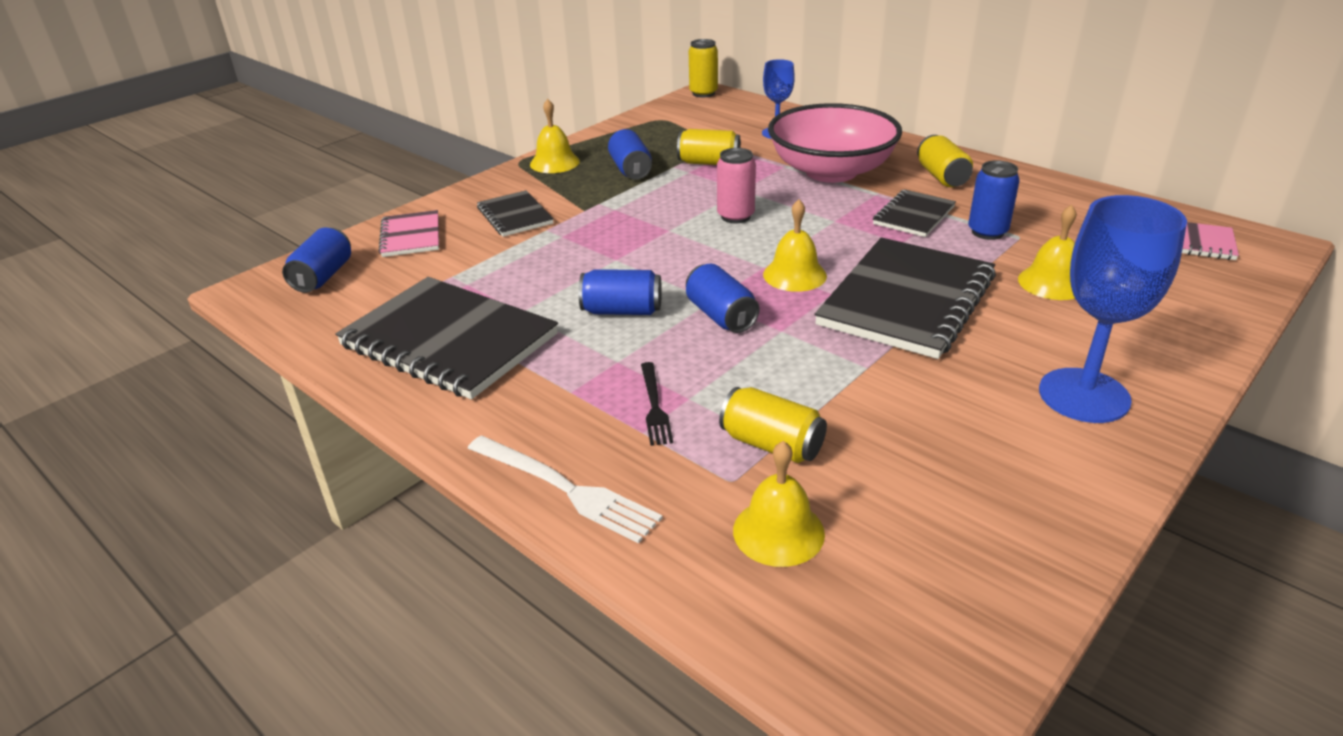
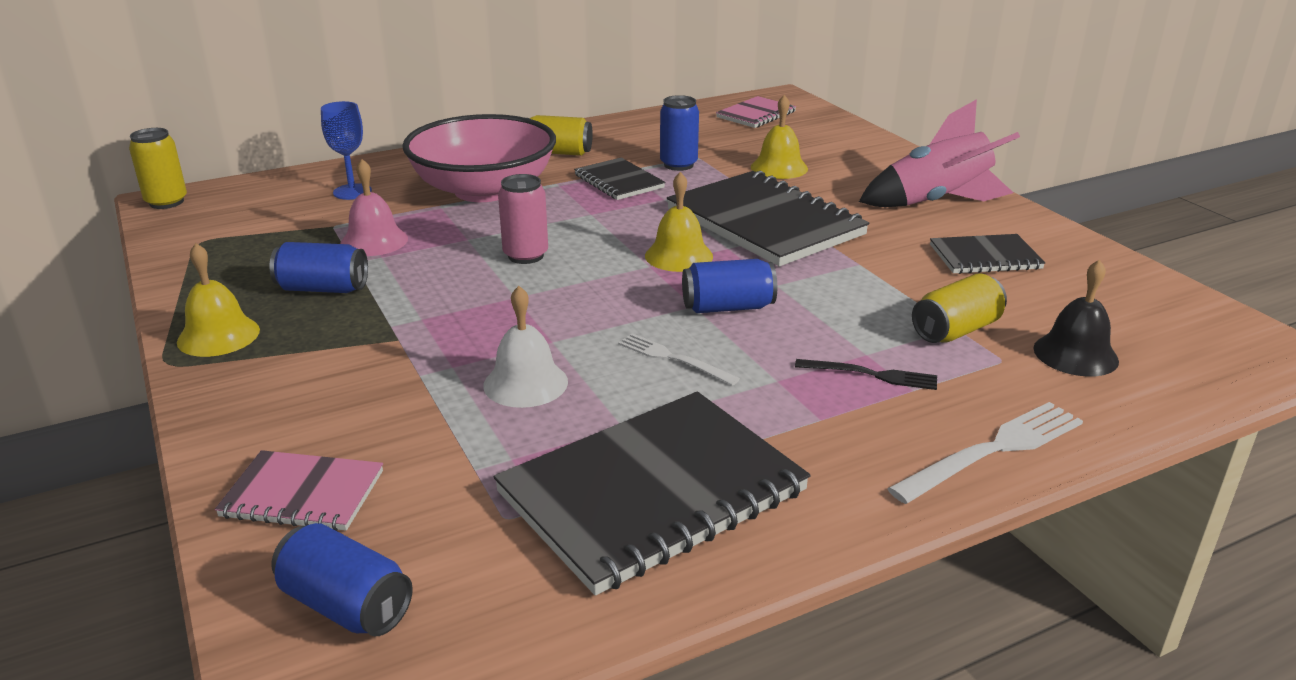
camera: 70 degrees left, 5 degrees down
black notebook [477,190,554,237] -> black notebook moved to [930,234,1046,274]
blue can [578,269,662,315] -> white fork [618,333,740,386]
yellow can [677,129,741,165] -> pink bell [340,159,408,256]
yellow bell [733,441,825,567] -> black bell [1033,259,1119,377]
blue goblet [1039,195,1187,423] -> pink rocket [859,99,1020,207]
none -> white bell [483,286,568,408]

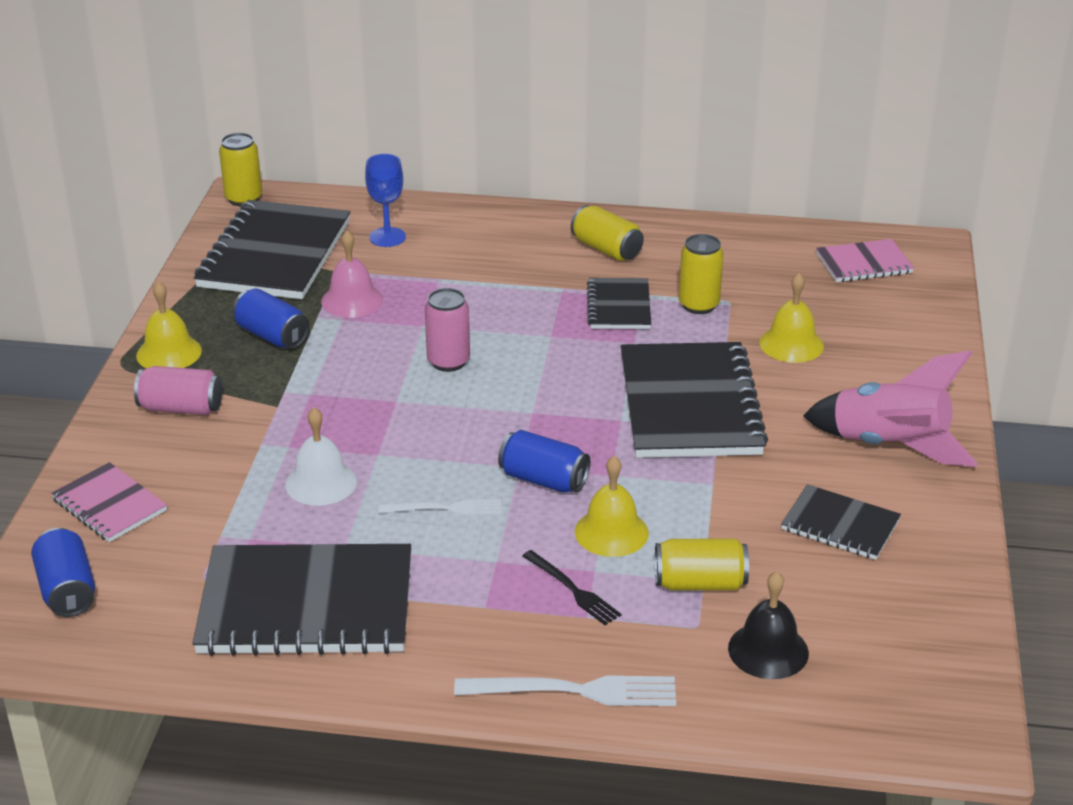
camera: 35 degrees right, 5 degrees up
pink bowl [402,114,556,202] -> none
white fork [618,333,740,386] -> white fork turned 105 degrees clockwise [379,499,501,515]
yellow bell [645,172,713,272] -> yellow bell moved to [575,456,649,557]
blue can [660,95,699,171] -> yellow can [679,234,723,314]
none -> pink can [134,366,223,415]
none -> black notebook [194,200,350,299]

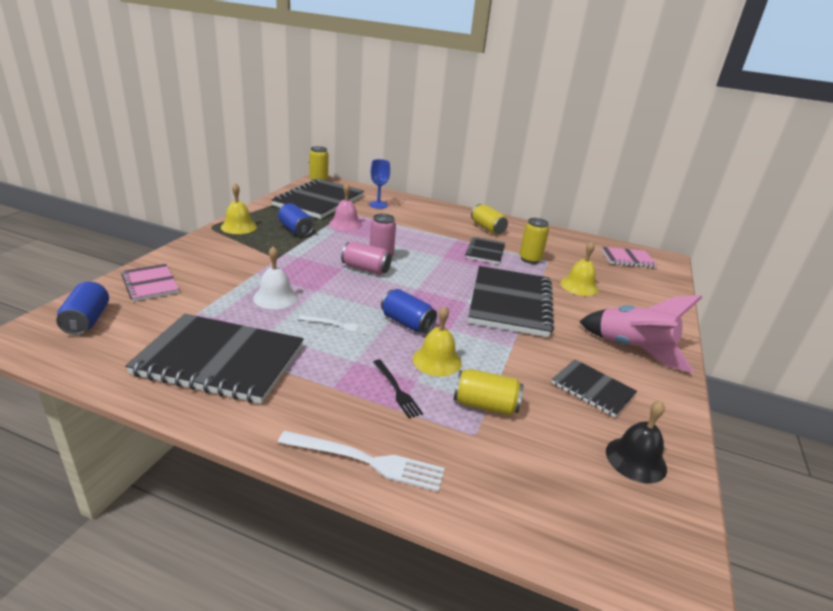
camera: 10 degrees right, 5 degrees down
pink can [134,366,223,415] -> pink can moved to [341,242,392,275]
black bell [728,571,809,679] -> black bell moved to [606,401,667,483]

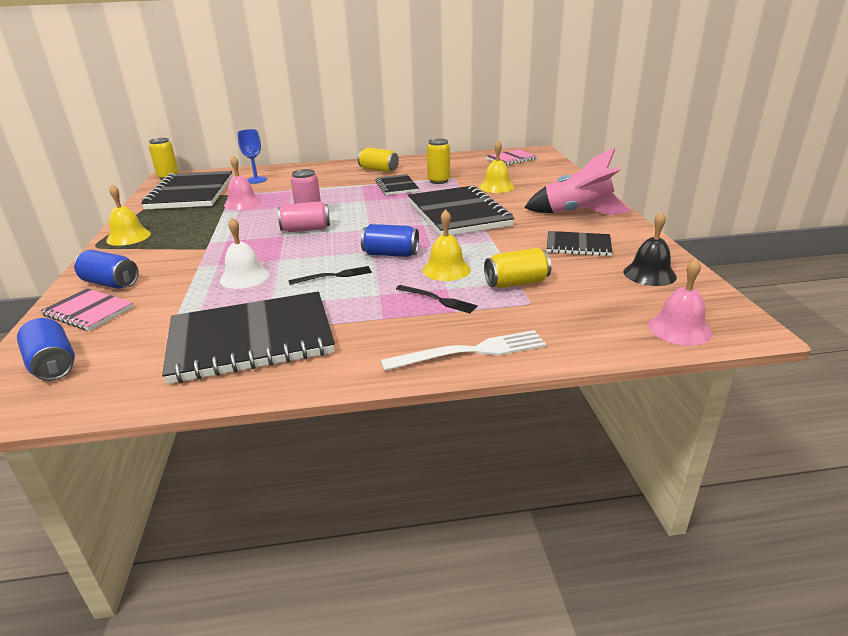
camera: 25 degrees left, 0 degrees up
blue can [278,203,314,236] -> blue can moved to [74,250,139,289]
white fork [298,315,376,336] -> black fork [288,266,372,285]
none -> pink bell [648,259,712,346]

